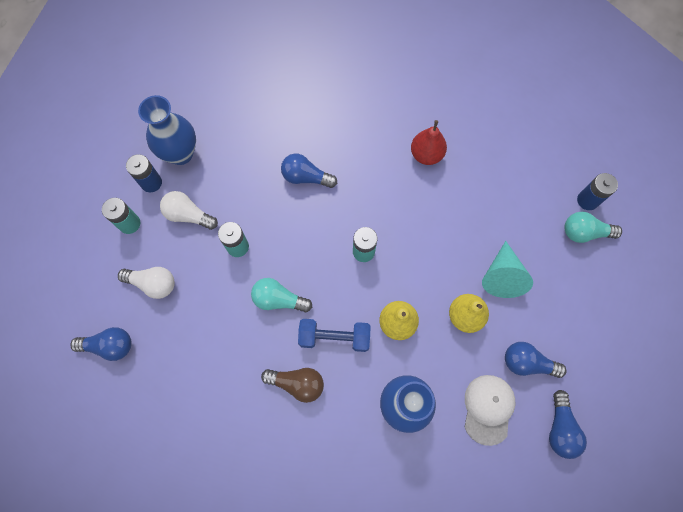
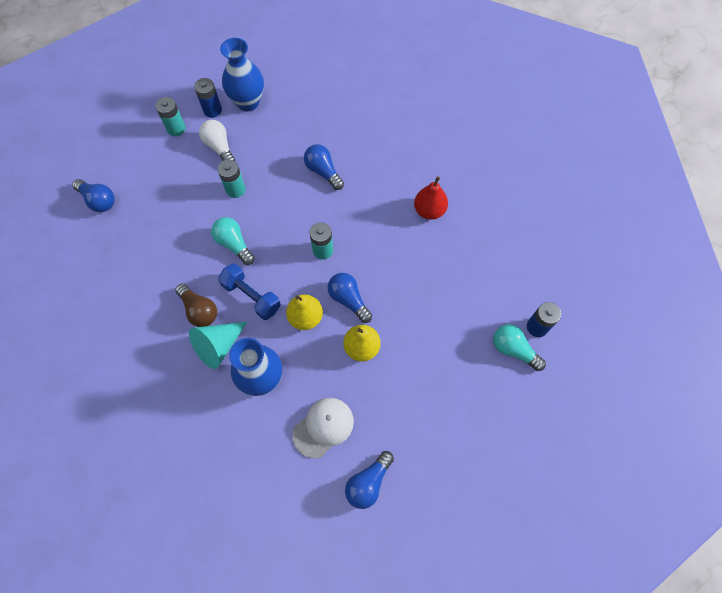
camera: 35 degrees right, 5 degrees down
white light bulb [118,267,175,299] -> none
turquoise cone [482,241,533,298] -> turquoise cone moved to [189,322,247,369]
blue light bulb [505,342,567,378] -> blue light bulb moved to [328,273,372,323]

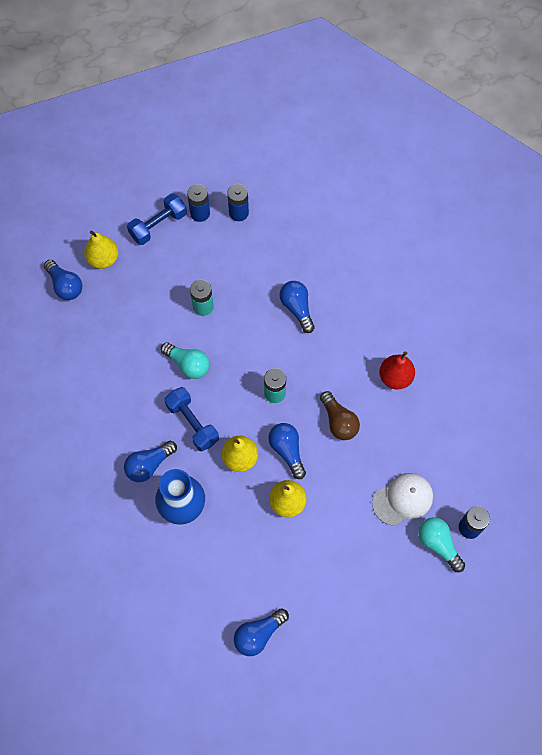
camera: 15 degrees right, 0 degrees up
turquoise battery [155,97,186,136] -> blue dumbbell [127,193,187,245]
brown light bulb [175,284,217,327] -> brown light bulb moved to [320,391,360,440]
turquoise cone [189,322,247,369] -> blue light bulb [124,441,177,482]
white light bulb [199,120,235,161] -> none
turquoise light bulb [211,217,254,265] -> turquoise light bulb turned 150 degrees clockwise [161,342,209,379]
blue vase [220,38,264,111] -> blue battery [227,184,249,221]
white cap [292,398,354,458] -> white cap moved to [372,473,433,526]
none -> yellow pear [84,231,118,269]

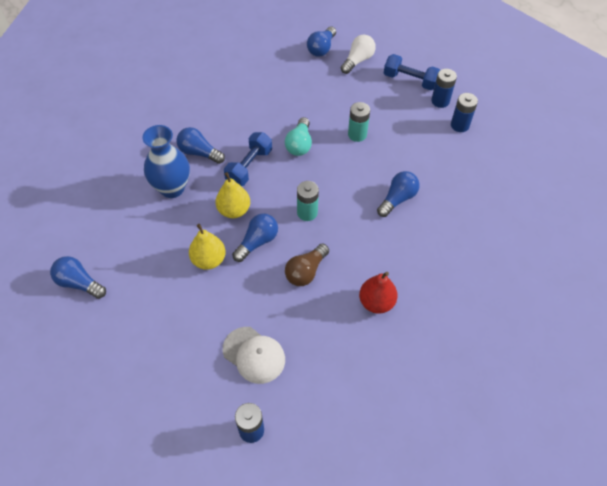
camera: 65 degrees right, 10 degrees down
yellow pear [84,231,118,269] -> white light bulb [341,35,376,74]
turquoise light bulb [418,517,465,572] -> none

